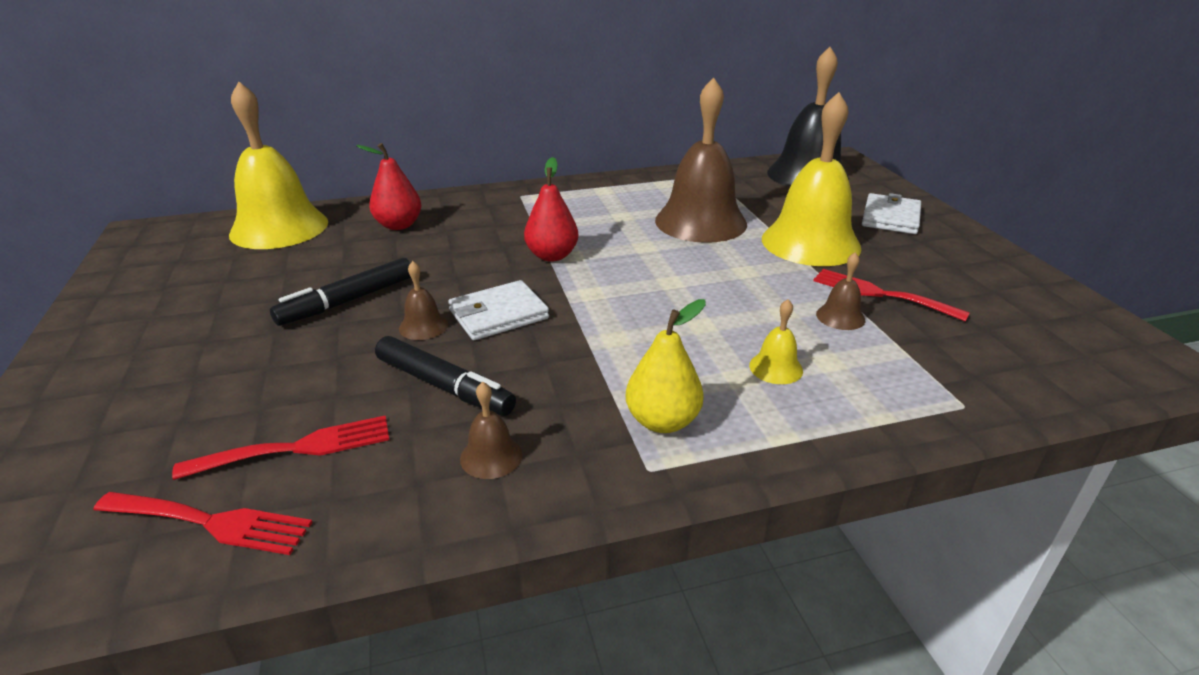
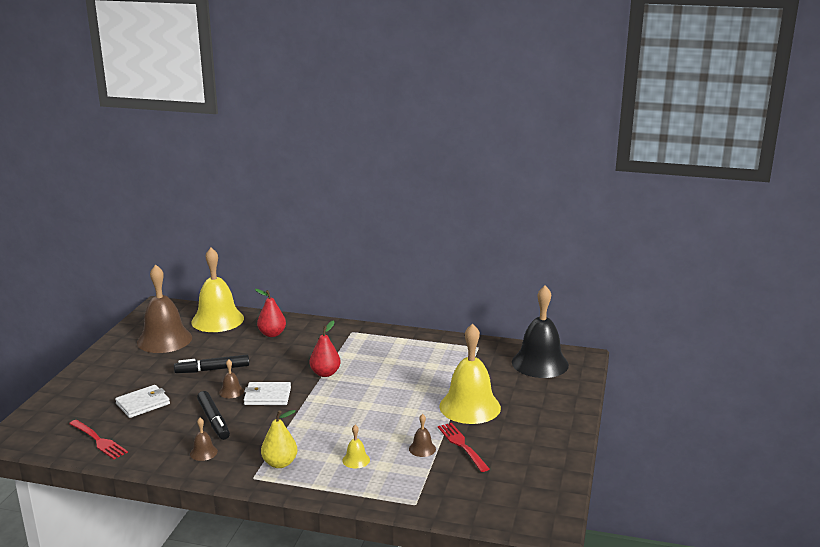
camera: 30 degrees right, 10 degrees down
red fork [172,415,389,480] -> none
brown bell [655,77,747,243] -> brown bell moved to [137,265,192,353]
white wallet [862,193,921,234] -> white wallet moved to [115,385,170,418]

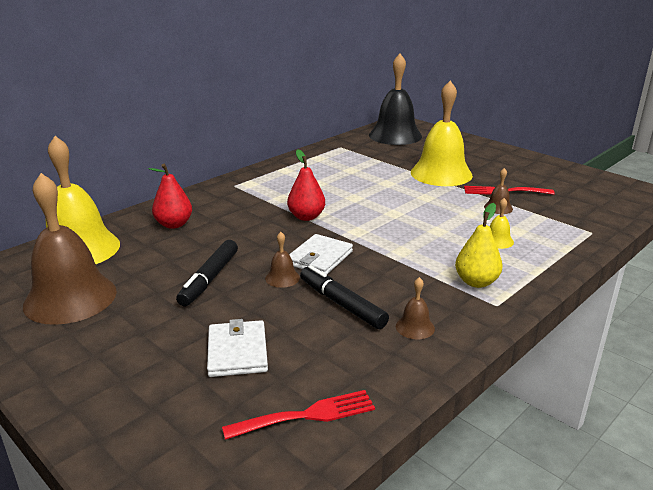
camera: 60 degrees left, 5 degrees up
black marker [197,391,230,440] -> black marker turned 135 degrees counterclockwise [300,265,389,329]

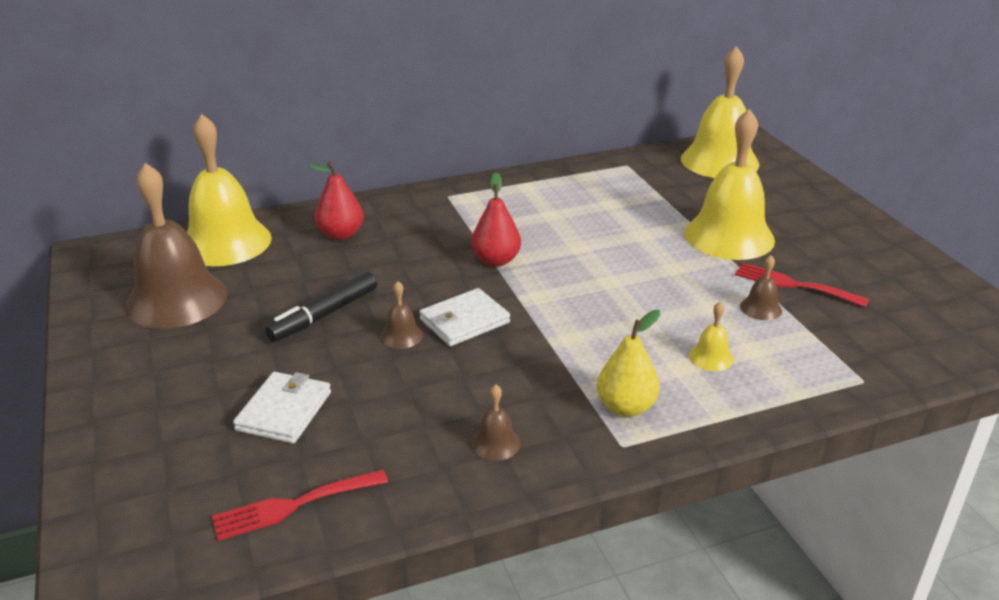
camera: 25 degrees right, 5 degrees up
red fork [222,390,375,440] -> red fork turned 150 degrees clockwise [212,470,388,541]
black marker [300,265,389,329] -> none
black bell [369,54,422,145] -> yellow bell [681,46,759,178]

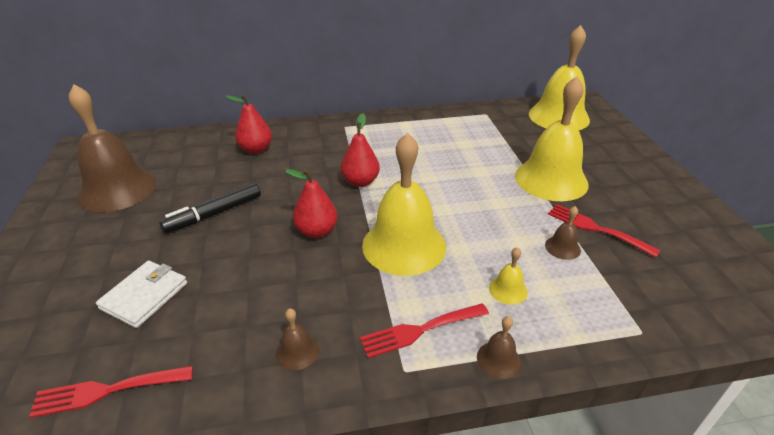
camera: 10 degrees right, 5 degrees up
yellow bell [187,114,272,266] -> yellow bell moved to [362,132,446,276]
brown bell [380,281,423,349] -> brown bell moved to [477,316,521,379]
white wallet [419,288,510,346] -> red pear [285,169,338,238]
yellow pear [597,310,661,417] -> red fork [360,303,489,358]

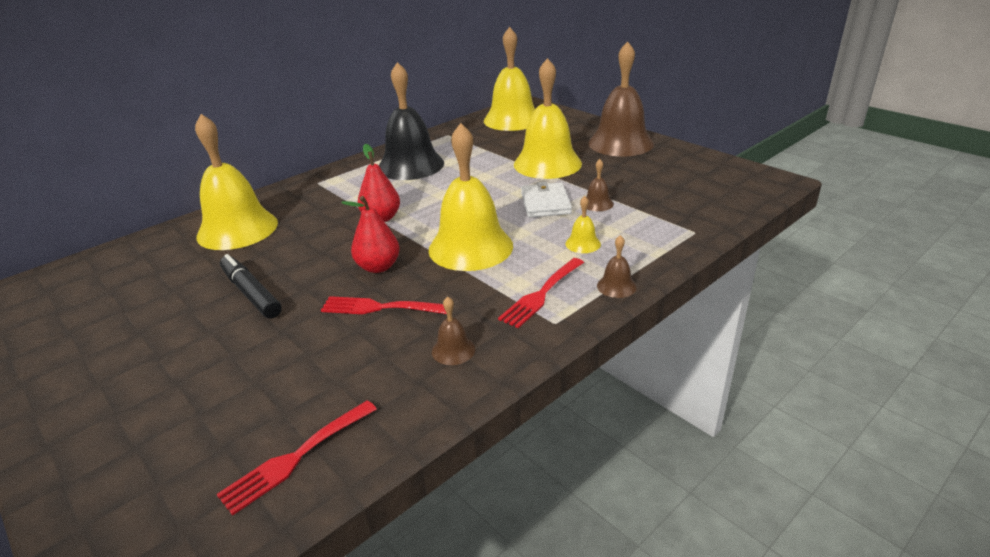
camera: 30 degrees left, 5 degrees down
brown bell [69,84,156,212] -> brown bell moved to [588,41,654,157]
white wallet [96,261,187,328] -> white wallet moved to [521,182,572,218]
black marker [159,183,261,233] -> black marker turned 120 degrees clockwise [220,254,282,319]
red pear [225,94,272,154] -> yellow bell [195,114,278,250]
red fork [548,204,661,257] -> red fork moved to [321,296,447,314]
none -> black bell [379,62,444,180]

